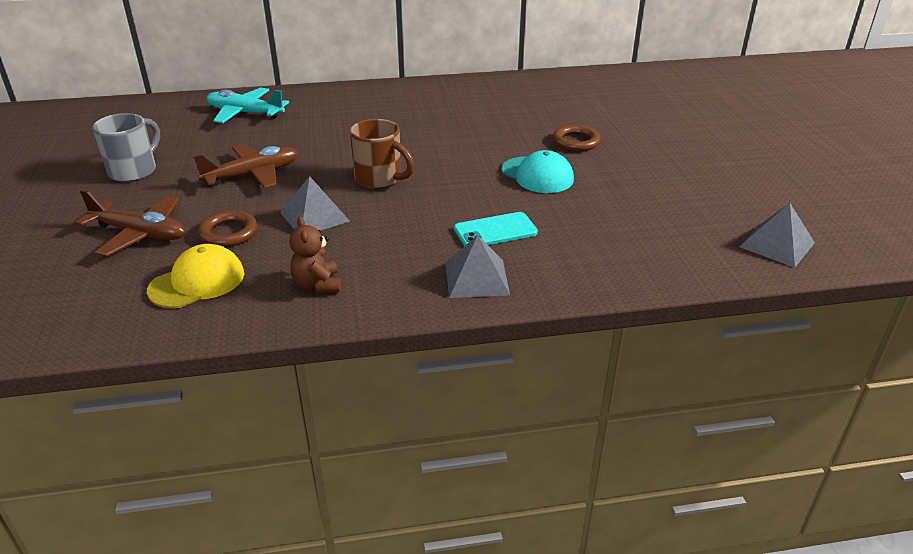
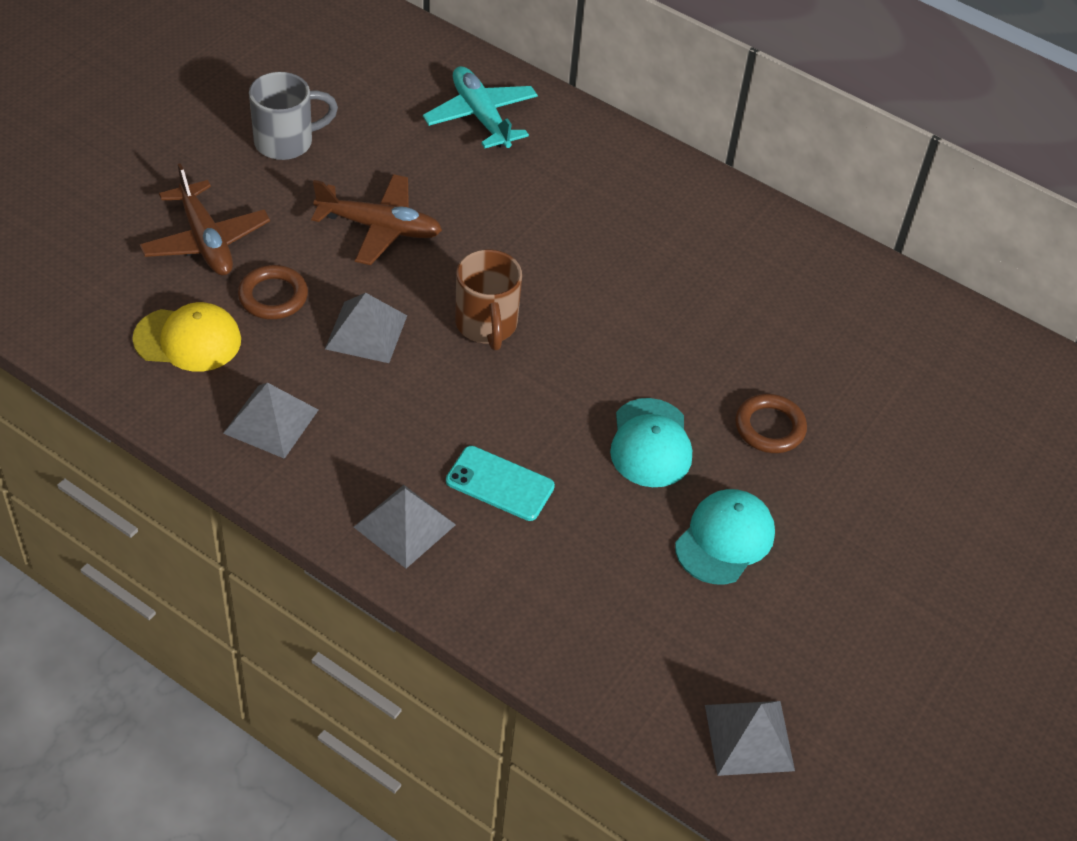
camera: 40 degrees right, 15 degrees up
brown teddy bear [290,216,341,293] -> grey pyramid [223,383,318,459]
none -> turquoise cap [675,489,775,584]

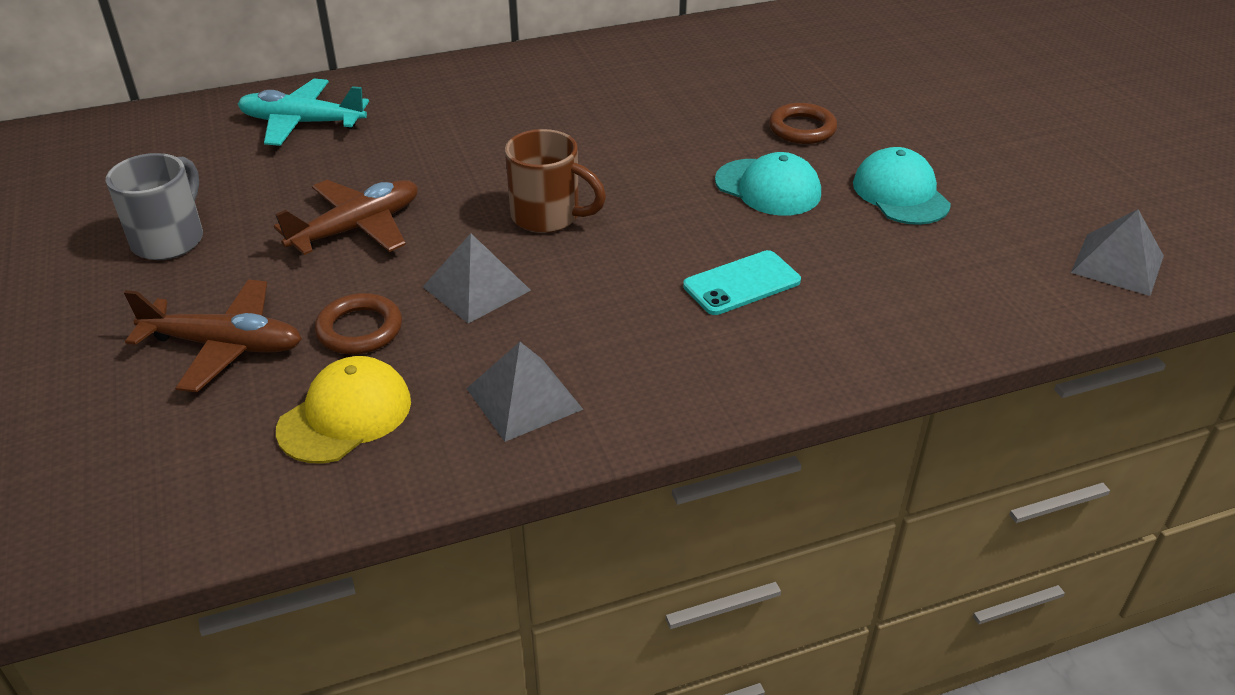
camera: 50 degrees left, 10 degrees down
grey pyramid [354,485,456,568] -> none

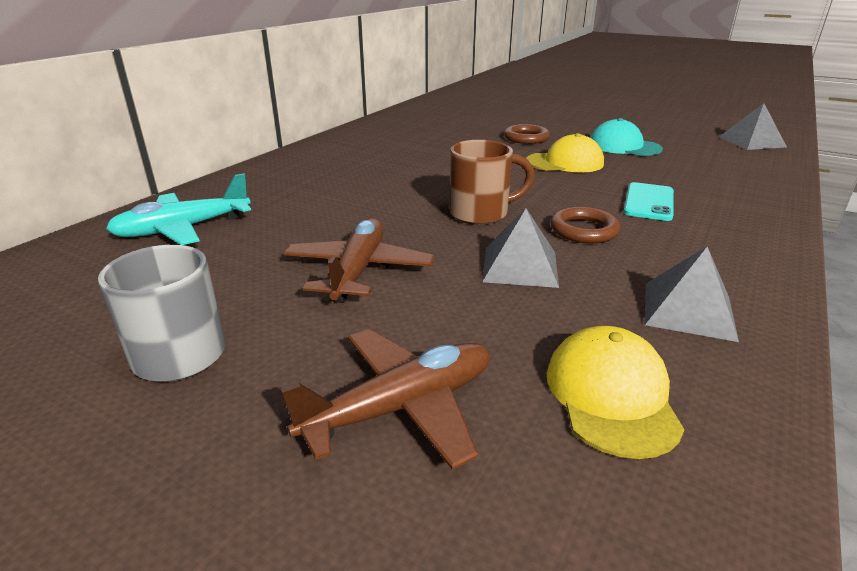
camera: 40 degrees left, 10 degrees down
brown ring [315,293,402,354] -> brown ring moved to [550,207,620,243]
turquoise cap [715,152,821,216] -> yellow cap [526,133,604,172]

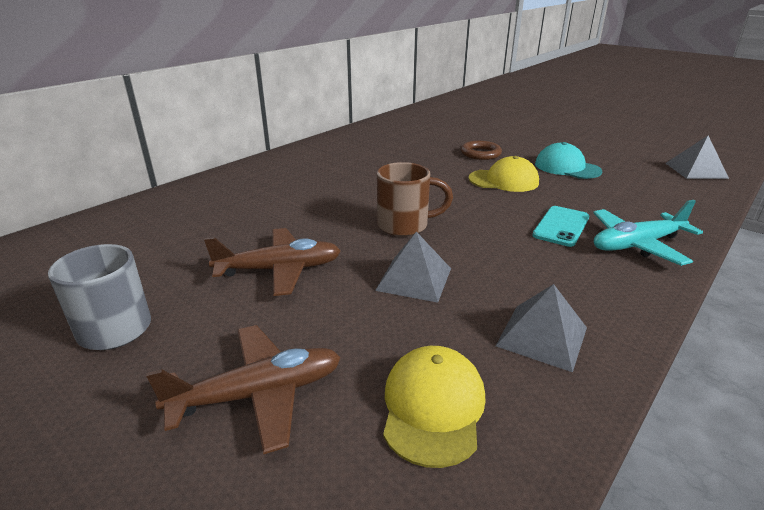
camera: 10 degrees right, 0 degrees up
turquoise plane [106,173,251,245] -> turquoise plane moved to [593,200,703,266]
brown plane [283,218,434,303] -> brown plane turned 60 degrees clockwise [204,228,341,296]
brown ring [550,207,620,243] -> none

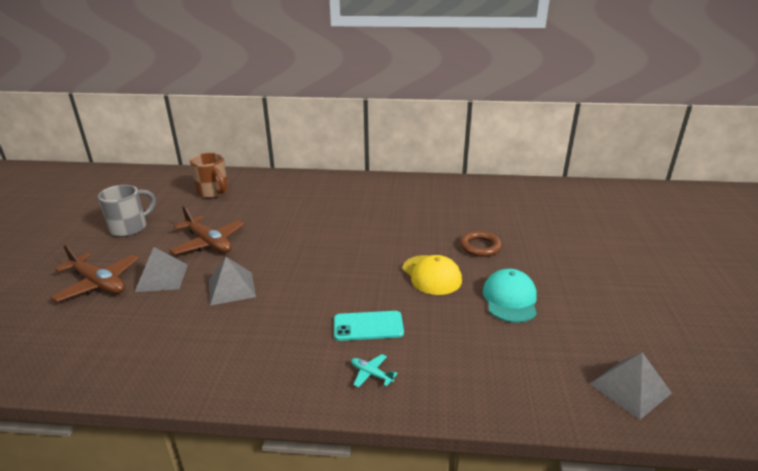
camera: 55 degrees right, 0 degrees up
brown mug [377,162,453,237] -> brown mug moved to [190,153,229,198]
yellow cap [383,346,486,468] -> none
grey pyramid [496,284,587,372] -> grey pyramid moved to [135,247,188,292]
turquoise plane [593,200,703,266] -> turquoise plane [351,354,398,388], size x0.46

